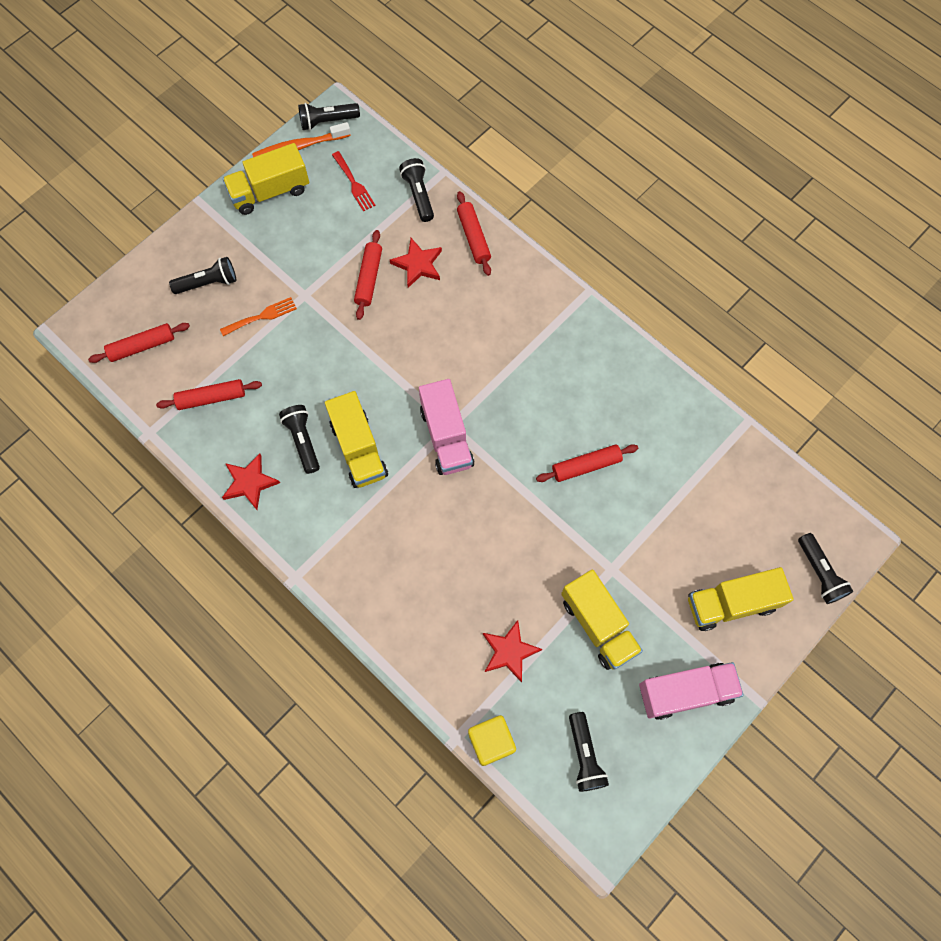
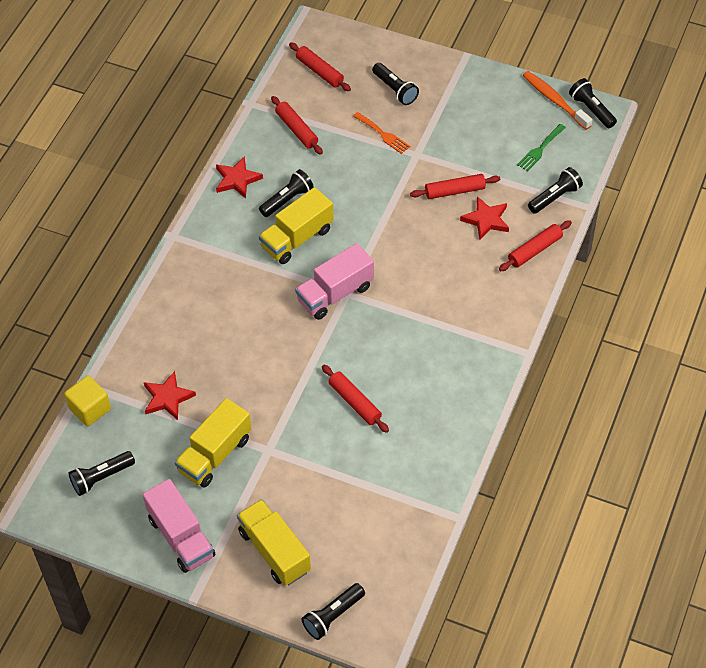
camera: 70 degrees right, 15 degrees down
yellow truck [222,143,309,215] -> none
red fork [332,151,376,211] -> green fork [517,124,566,171]

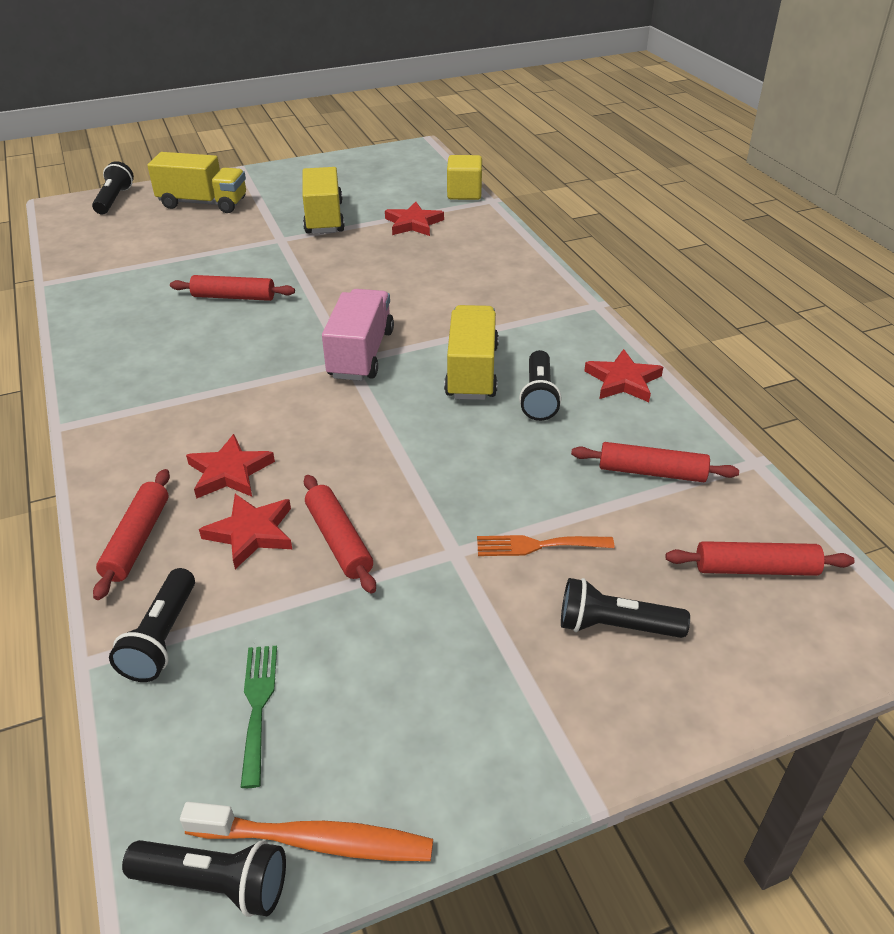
camera: 135 degrees right, 15 degrees down
black flashlight [69,451,135,496] -> none
pink truck [143,479,215,573] -> none
red rolling pin [410,174,500,199] -> red rolling pin turned 60 degrees counterclockwise [304,475,376,593]
none -> red star [186,434,275,499]

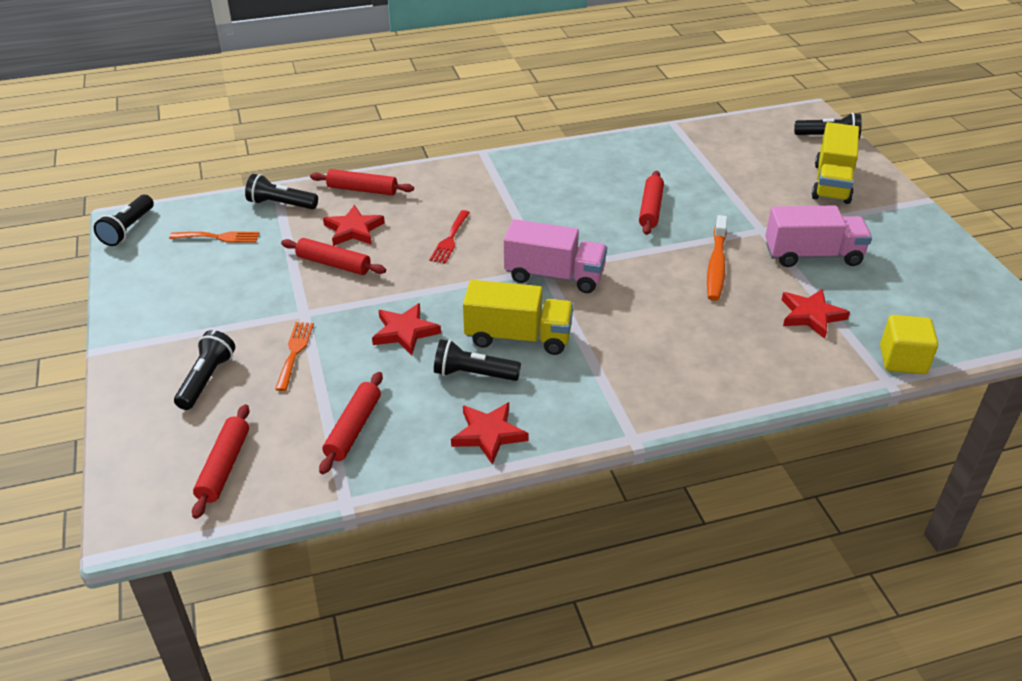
camera: 95 degrees right, 0 degrees up
orange toothbrush [180,802,433,861] -> orange toothbrush moved to [707,215,727,301]
red star [186,434,275,499] -> red star moved to [372,303,441,355]
green fork [240,646,277,788] -> orange fork [169,231,259,243]
yellow truck [302,167,345,234] -> pink truck [765,206,872,267]
red rolling pin [304,475,376,593] -> red rolling pin turned 45 degrees clockwise [281,238,386,275]
none -> red fork [429,210,470,264]

